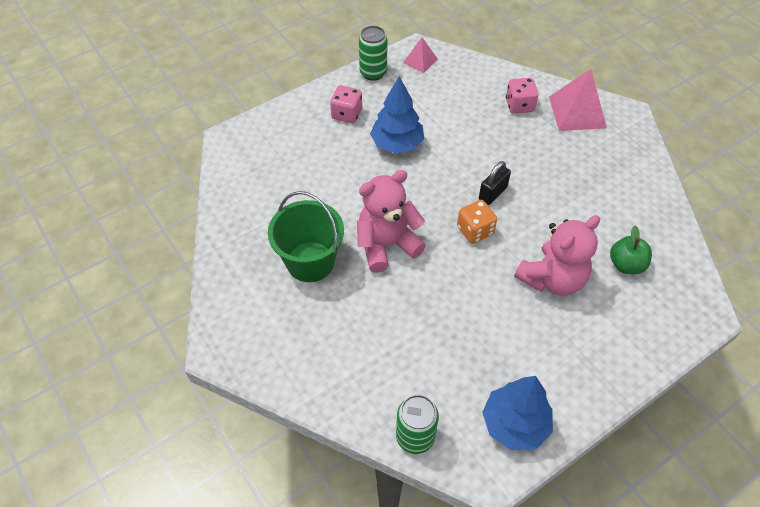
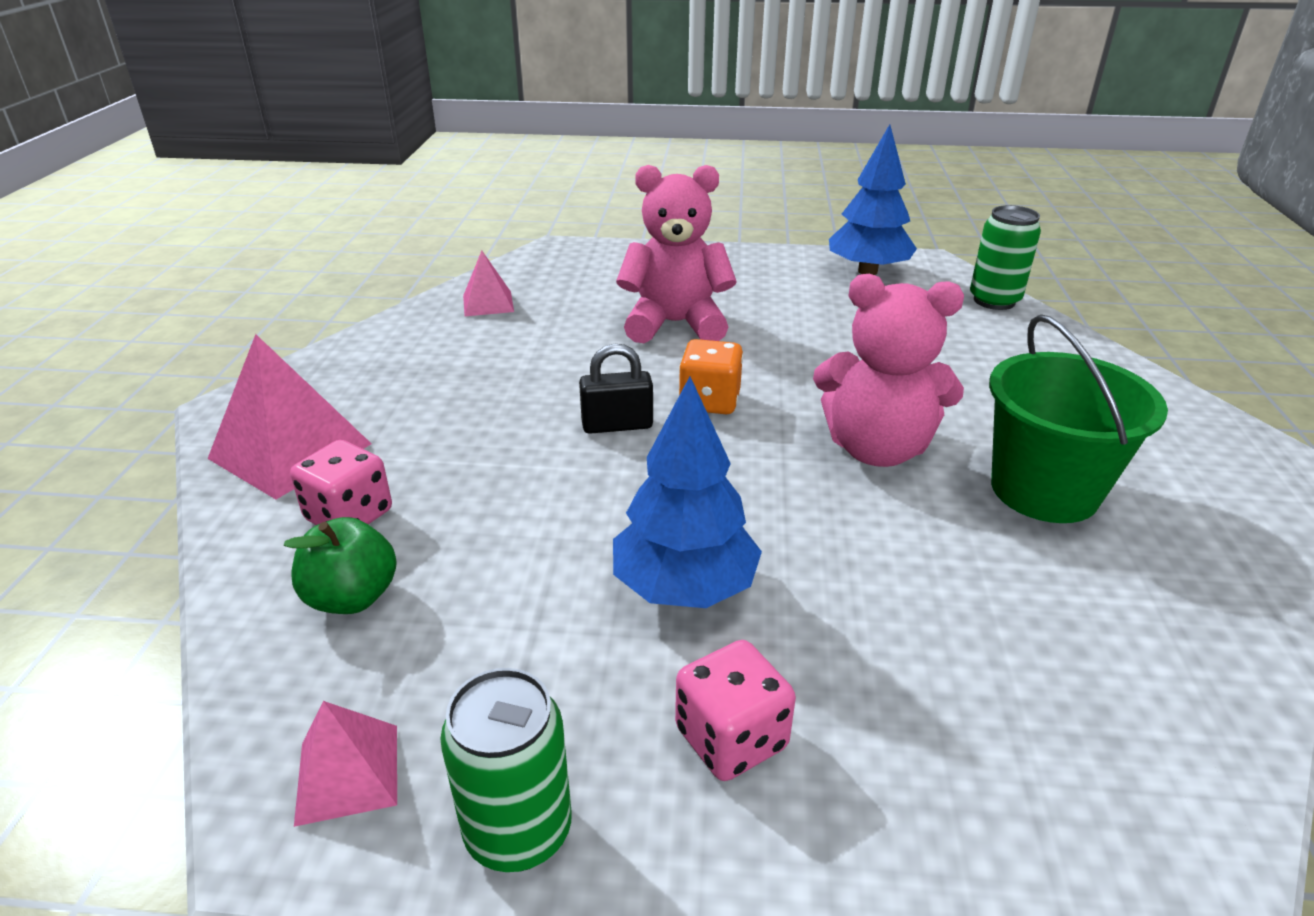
camera: 140 degrees left, 20 degrees down
green apple [610,225,652,274] -> green apple moved to [284,517,397,614]
none -> pink pyramid [463,251,514,316]

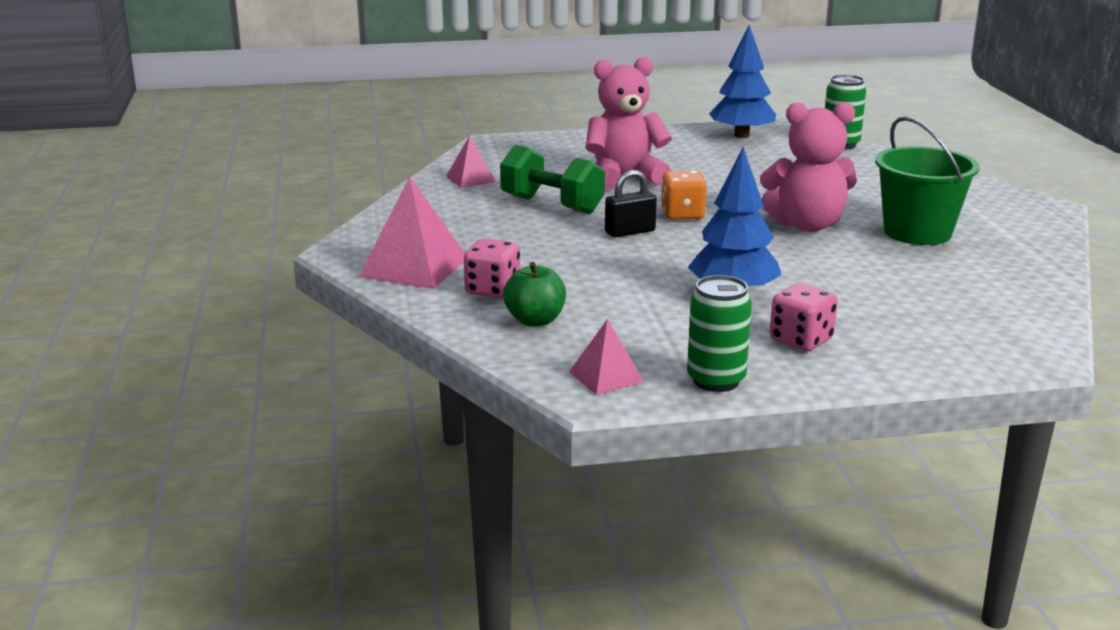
camera: 15 degrees left, 10 degrees down
none -> green dumbbell [500,145,605,214]

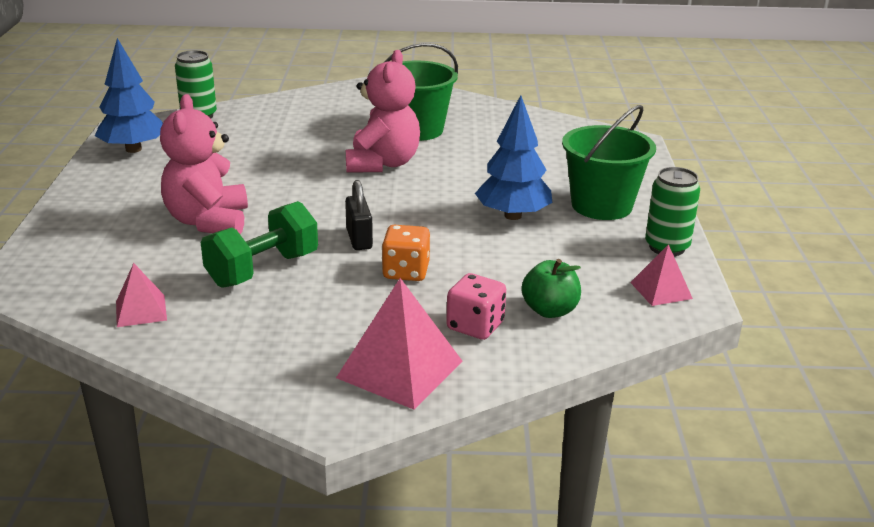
camera: 80 degrees left, 5 degrees up
orange dice [661,171,707,220] -> orange dice moved to [382,225,430,281]
pink dice [770,283,838,351] -> green bucket [562,105,656,220]

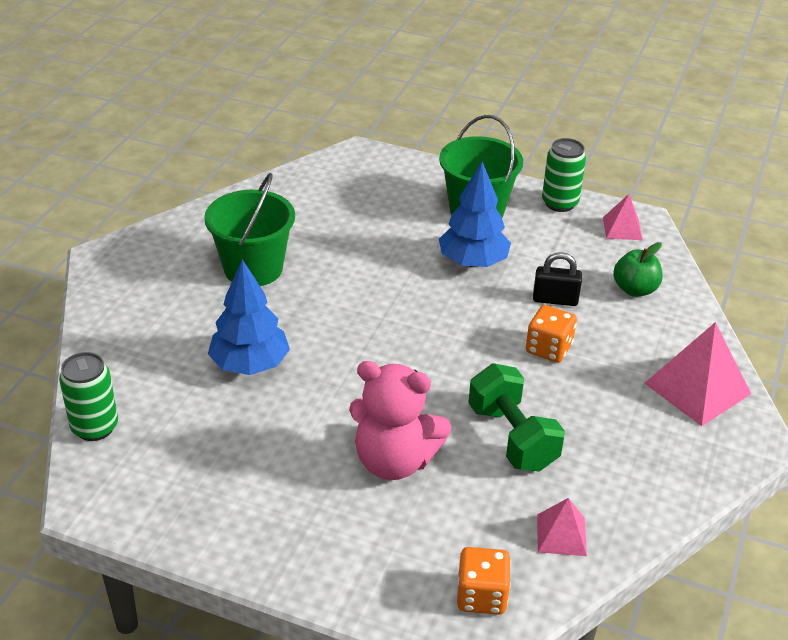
camera: 70 degrees left, 10 degrees up
blue tree [95,38,163,153] -> blue tree moved to [208,259,290,375]
black padlock [345,180,373,250] -> black padlock moved to [533,252,582,306]
pink teddy bear [346,50,420,173] -> none
pink dice [446,273,506,340] -> none
none -> orange dice [457,547,511,615]

